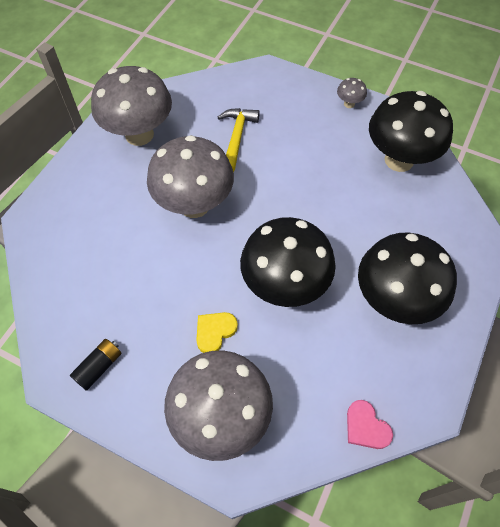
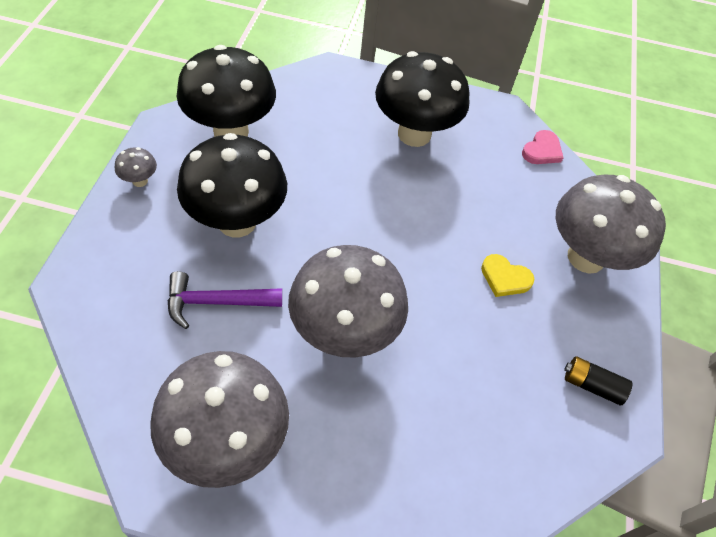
camera: 110 degrees left, 5 degrees down
yellow hammer [218,108,260,172] -> purple hammer [167,271,282,329]
black mushroom [240,217,336,307] -> black mushroom moved to [177,133,287,237]

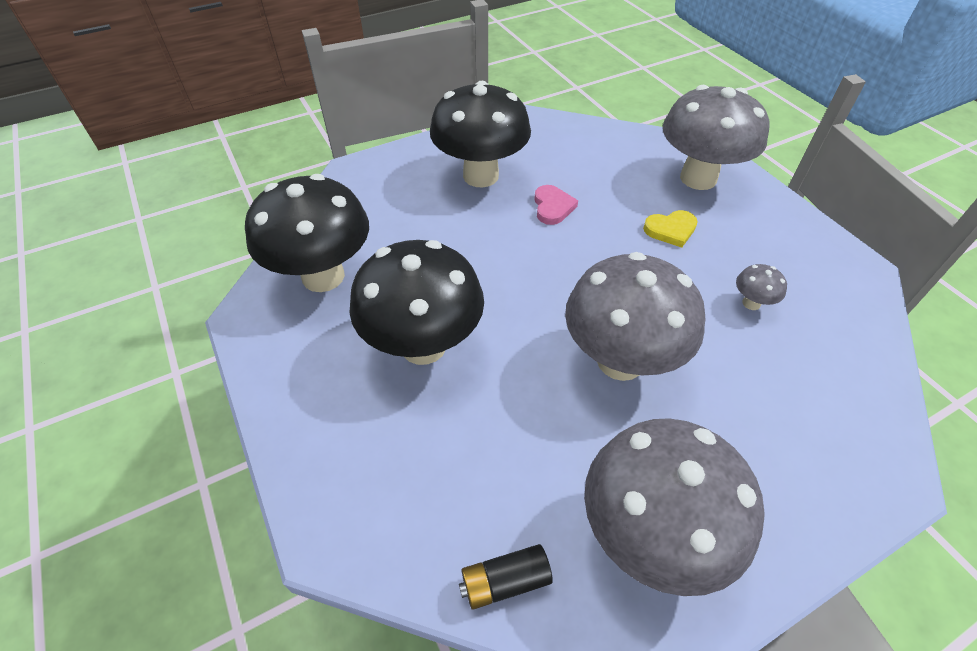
camera: 35 degrees left, 5 degrees down
grey mushroom [115,147,157,187] -> grey mushroom moved to [736,264,787,310]
purple hammer [167,271,282,329] -> none
pink heart [522,130,564,164] -> pink heart moved to [534,185,578,225]
black battery [564,356,633,406] -> black battery moved to [459,544,553,610]

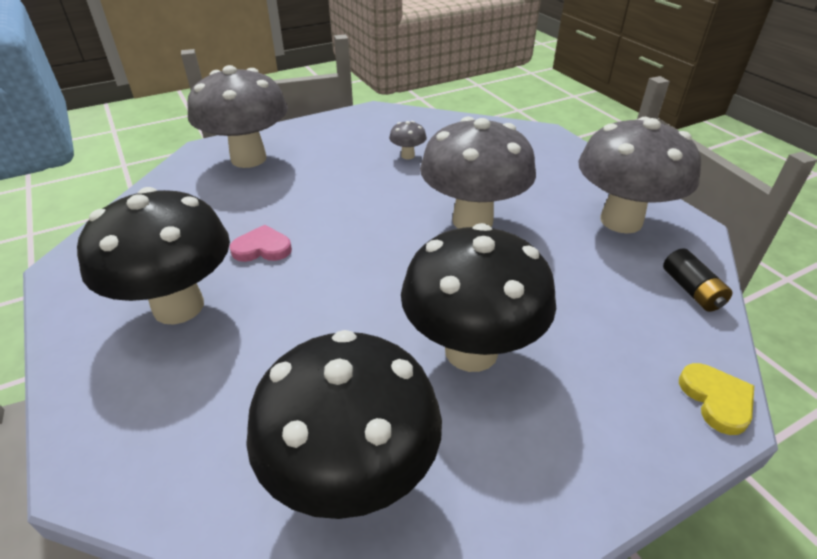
camera: 90 degrees left, 10 degrees down
yellow heart [643,210,698,248] -> yellow heart moved to [679,363,754,435]

